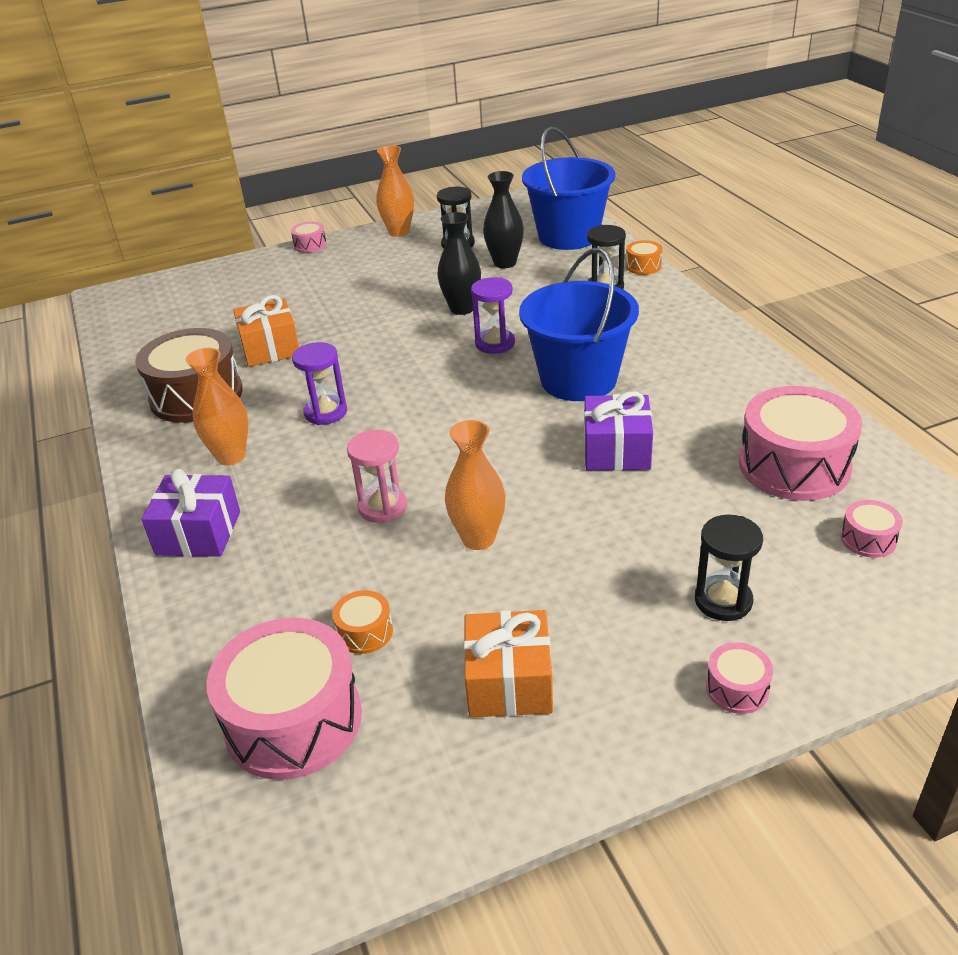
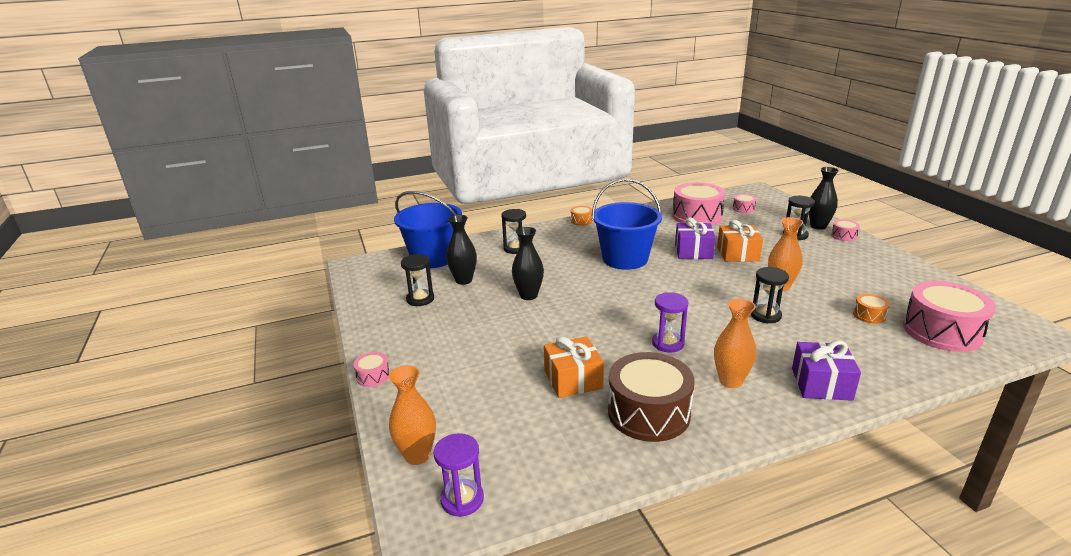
camera: 90 degrees left, 10 degrees down
pink hourglass [347,430,407,523] -> black hourglass [751,267,789,324]
orange vase [376,145,414,237] -> orange vase moved to [389,365,436,465]
orange gift [464,610,553,717] -> orange gift moved to [717,220,763,262]
purple hourglass [471,277,515,354] -> purple hourglass moved to [434,433,484,517]
orange drum [626,240,663,275] -> orange drum moved to [571,206,593,226]
none -> black vase [809,167,839,230]

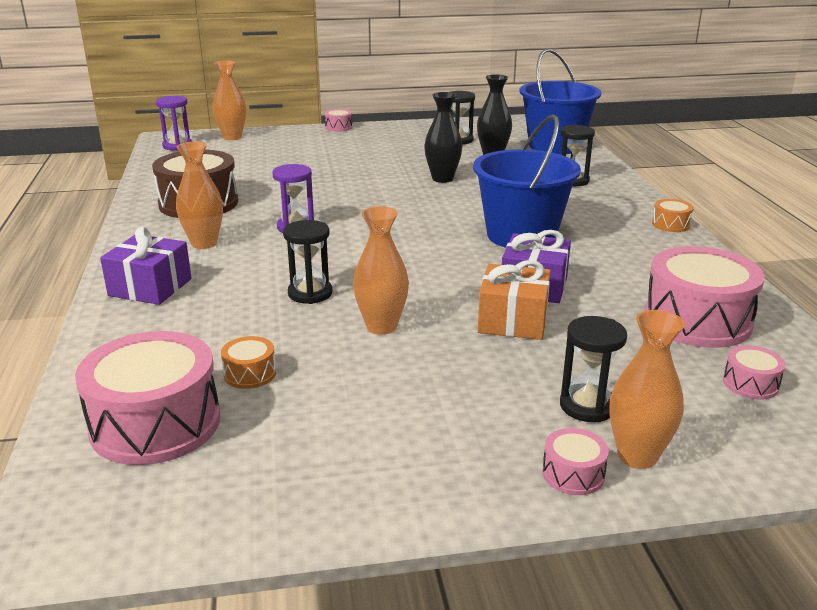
camera: 100 degrees right, 0 degrees up
orange gift [544,336,604,398] -> none
black vase [809,167,839,230] -> orange vase [610,310,685,469]

